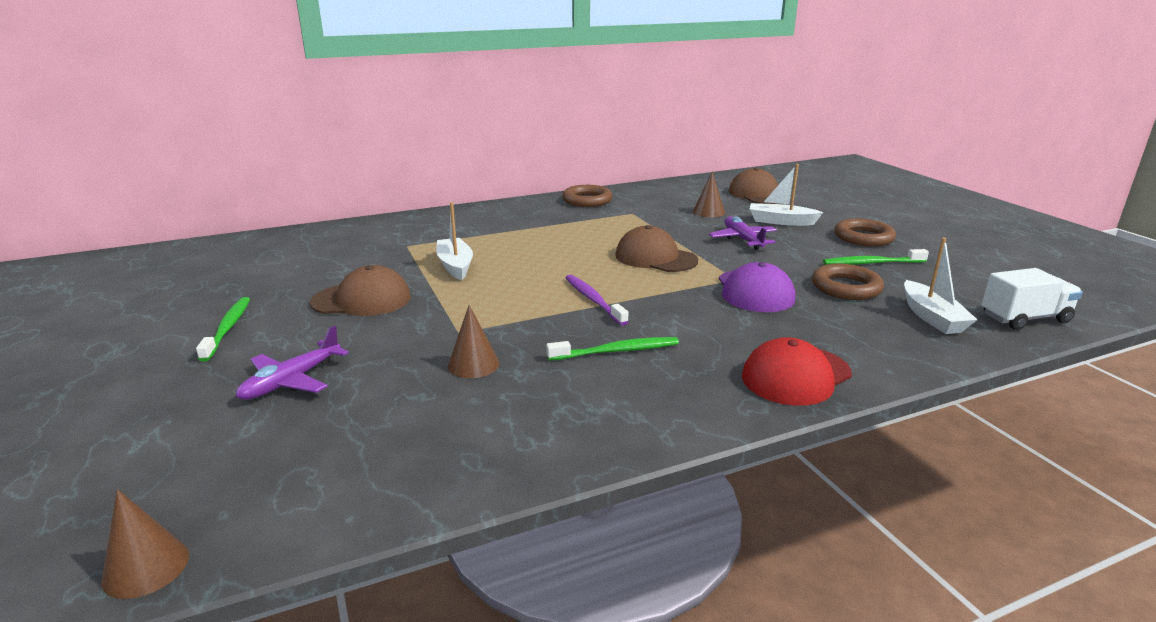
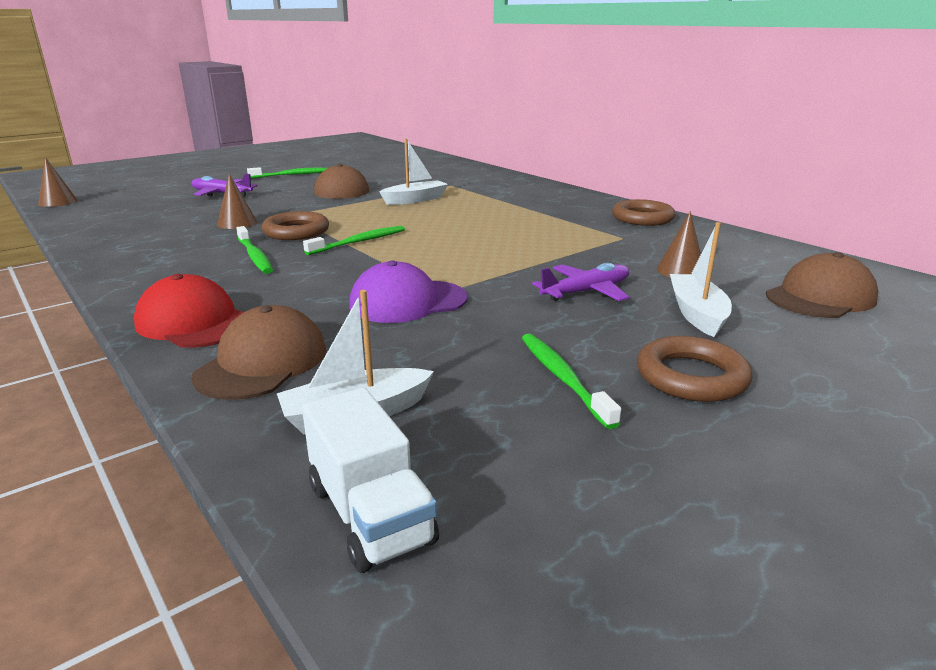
camera: 75 degrees right, 0 degrees up
purple toothbrush [565,275,629,325] -> green toothbrush [303,226,405,255]
brown cap [615,225,698,272] -> brown cap moved to [191,305,326,400]
brown ring [812,264,884,300] -> brown ring moved to [262,211,329,240]

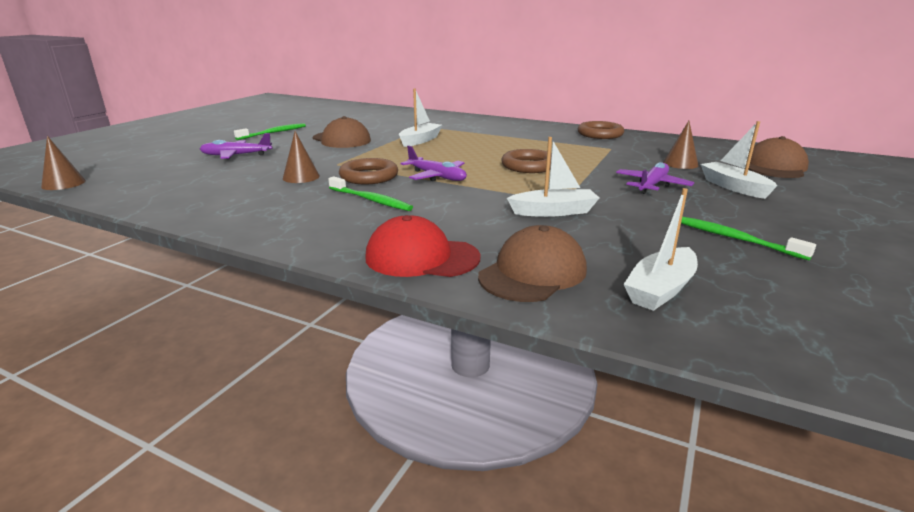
camera: 25 degrees left, 0 degrees up
brown cap [191,305,326,400] -> brown cap turned 45 degrees clockwise [478,225,587,302]
white truck [302,388,439,573] -> none
green toothbrush [303,226,405,255] -> purple plane [400,145,467,181]
purple cap [349,260,468,323] -> white boat [507,137,599,217]
brown ring [637,336,753,402] -> brown ring moved to [501,149,552,173]

